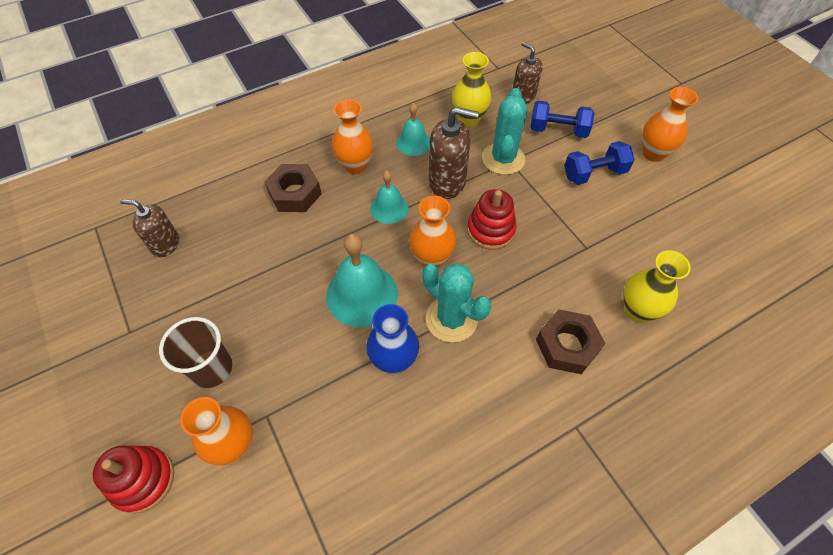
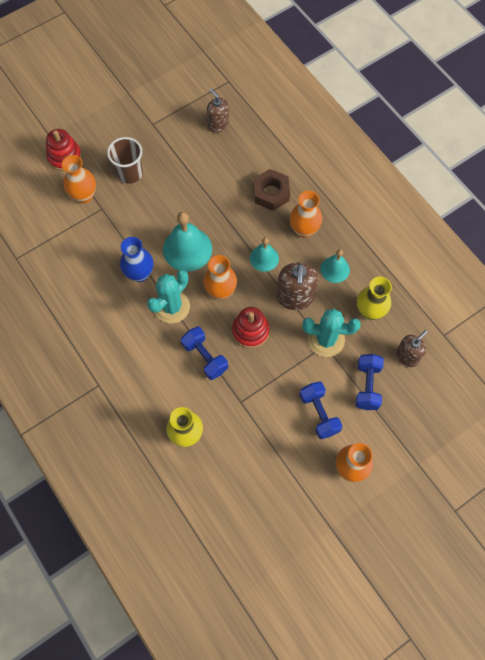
camera: 85 degrees right, 10 degrees up
brown soap dispenser [120,199,179,257] -> brown soap dispenser turned 45 degrees counterclockwise [207,88,229,133]
brown nut [536,310,606,374] -> none
none -> blue dumbbell [181,327,228,380]

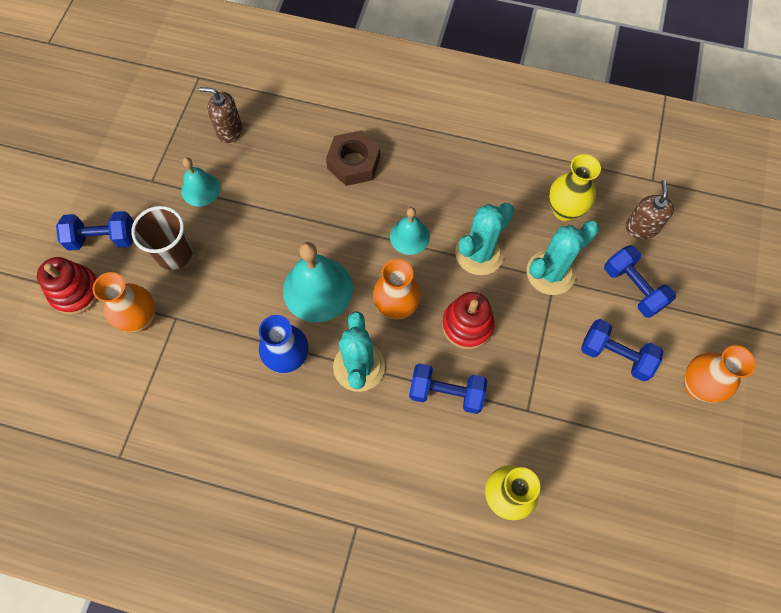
camera: 40 degrees left, 0 degrees up
brown soap dispenser [277,263,318,310] -> turquoise cactus [455,203,514,275]
orange vase [290,191,322,238] -> none
turquoise bell [321,249,350,283] -> turquoise bell moved to [181,157,220,207]
none -> blue dumbbell [56,211,134,251]

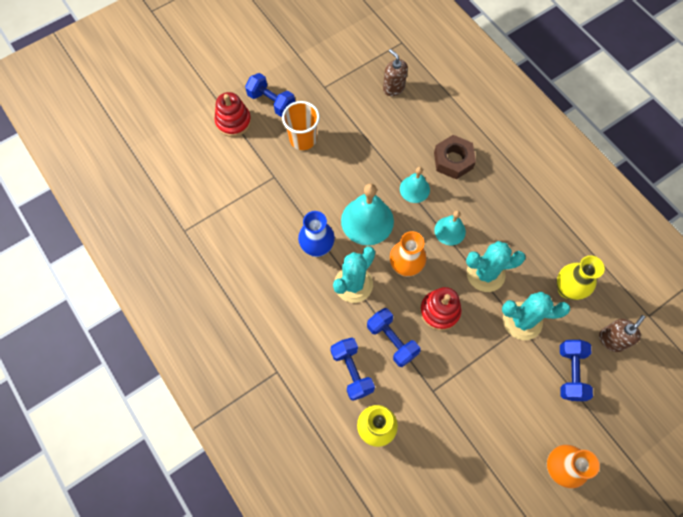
camera: 40 degrees right, 0 degrees up
orange vase [93,272,155,332] -> none
brown cup [131,206,193,270] -> orange cup [282,101,320,150]
turquoise bell [181,157,220,207] -> turquoise bell moved to [400,167,430,203]
blue dumbbell [581,319,663,382] -> blue dumbbell moved to [330,338,375,401]

